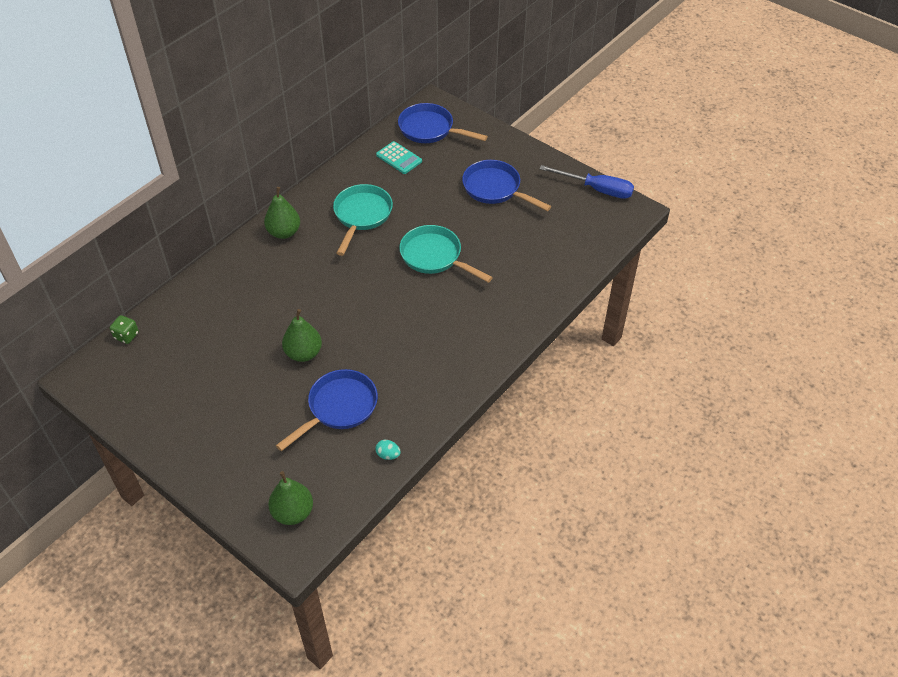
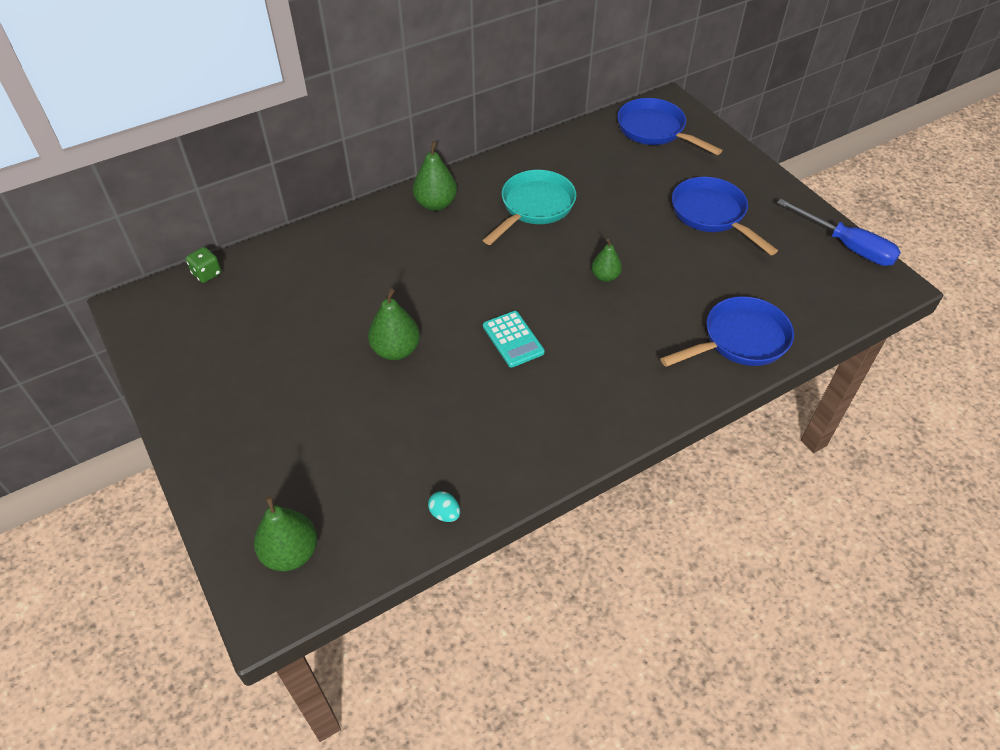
camera: 20 degrees right, 0 degrees up
blue pan [276,369,378,451] -> blue pan moved to [660,296,794,367]
turquoise calculator [376,141,422,174] -> turquoise calculator moved to [483,311,545,367]
turquoise pan [399,225,493,283] -> green pear [591,239,622,282]

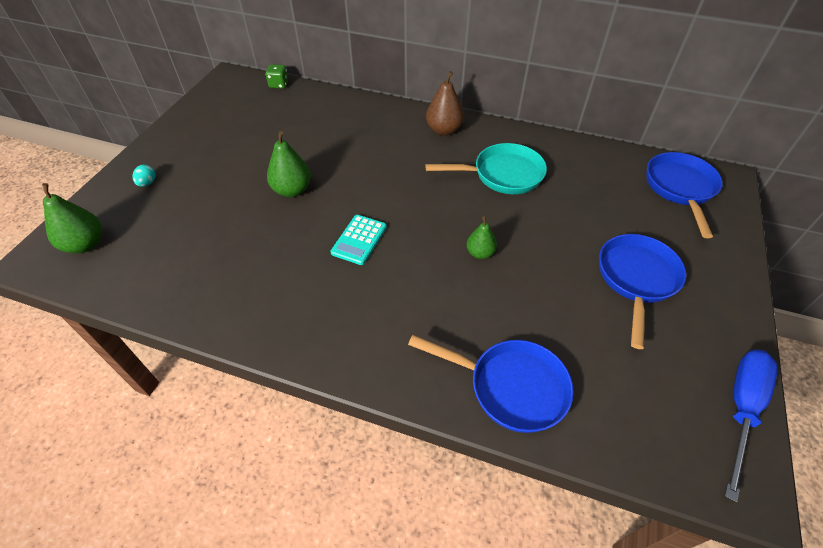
camera: 50 degrees right, 0 degrees up
green pear [413,141,457,211] -> brown pear [426,71,464,136]
turquoise egg [428,491,460,522] -> turquoise egg moved to [132,164,156,187]
blue screwdriver [777,199,901,266] -> blue screwdriver turned 150 degrees counterclockwise [725,349,778,503]

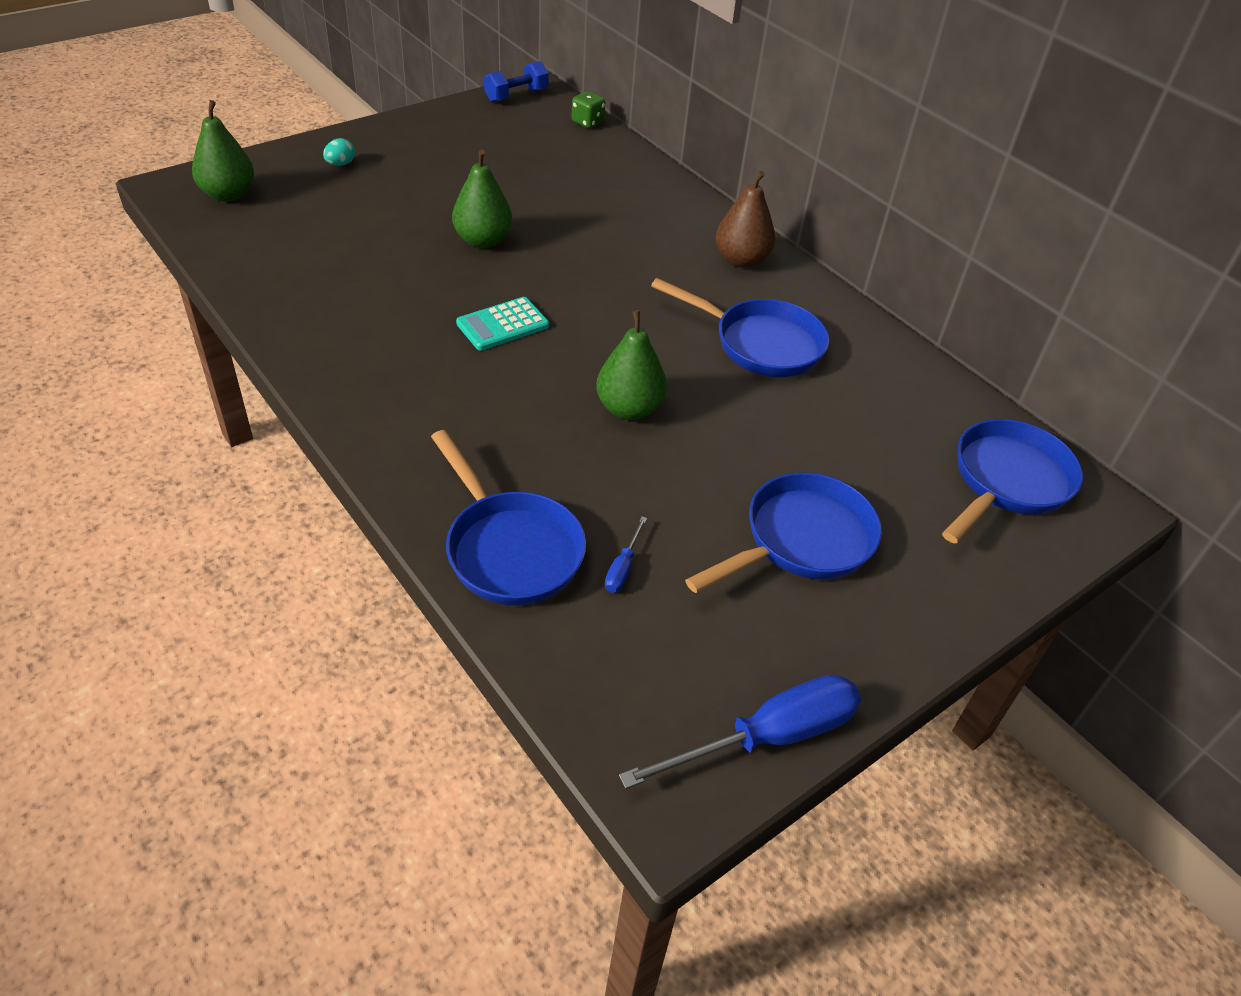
camera: 30 degrees right, 5 degrees down
turquoise pan [425,143,547,194] -> blue pan [651,278,829,377]
green pear [466,216,497,259] -> green pear [596,310,667,420], size x1.57
none -> blue dumbbell [484,61,549,102]
none -> blue screwdriver [605,517,647,593]

